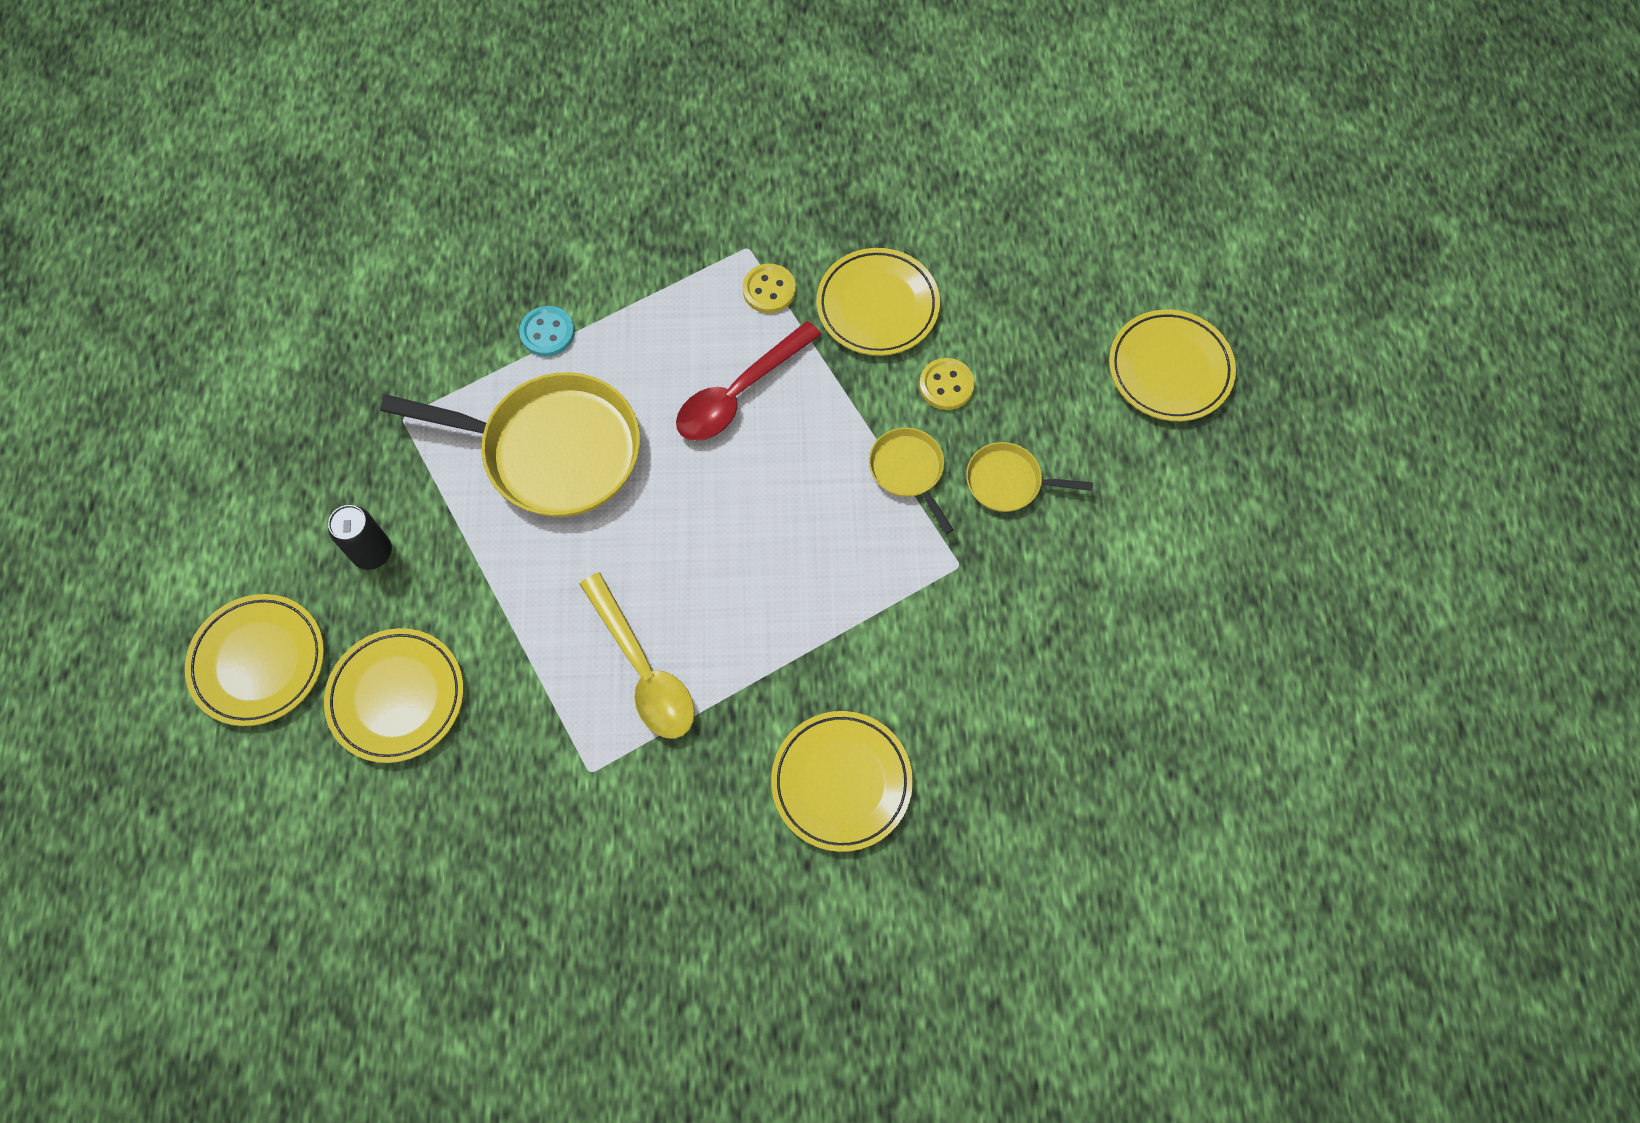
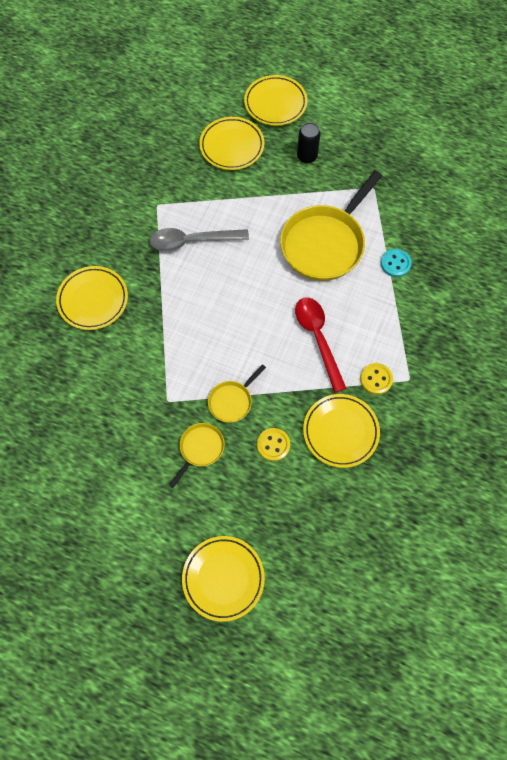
camera: 115 degrees right, 0 degrees up
yellow spoon [580,572,695,739] -> grey spoon [149,228,249,251]
yellow pan [869,428,954,534] -> yellow pan turned 135 degrees clockwise [208,364,266,423]

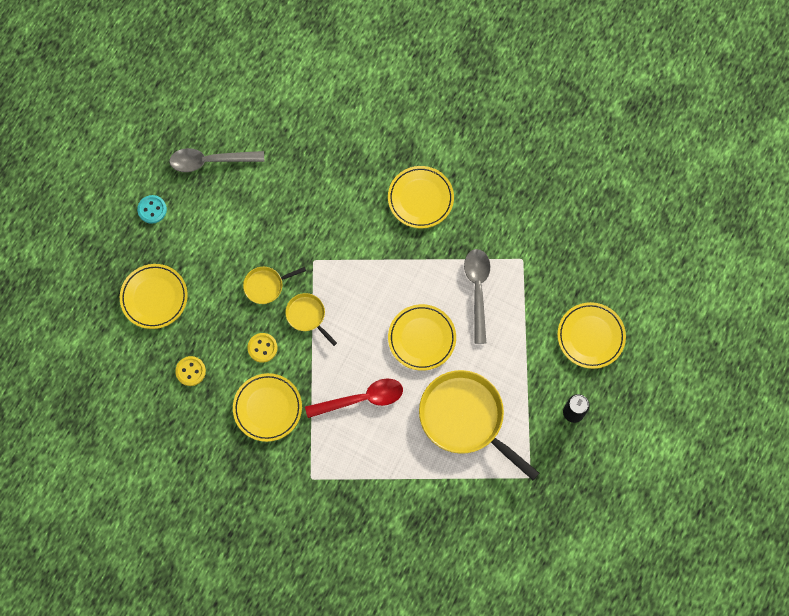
camera: 95 degrees right, 5 degrees up
yellow pan [169,423,225,488] -> yellow pan turned 120 degrees clockwise [243,267,306,304]
yellow plate [244,75,308,126] -> yellow plate moved to [388,304,456,371]
yellow button [360,363,393,395] -> yellow button moved to [175,356,206,386]
turquoise button [381,249,412,277] -> turquoise button moved to [137,195,167,224]
none -> grey spoon [169,148,264,172]

